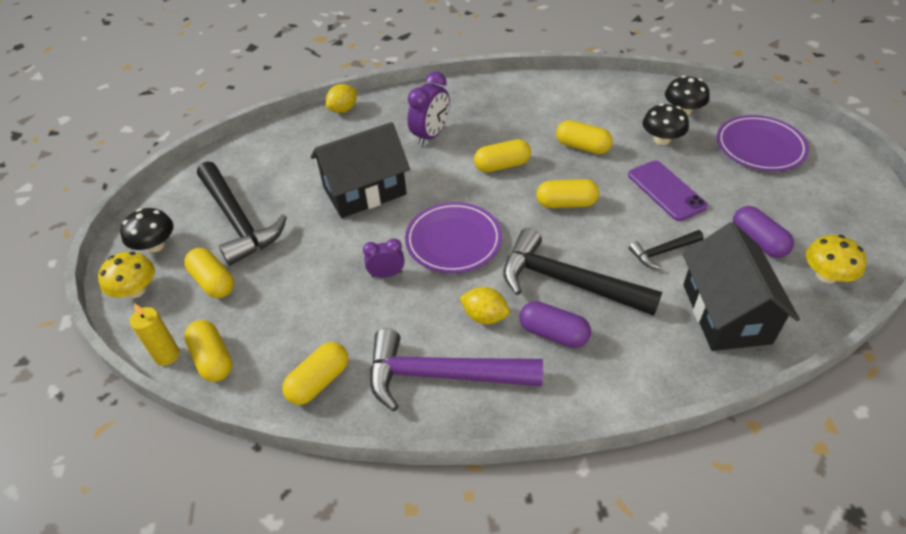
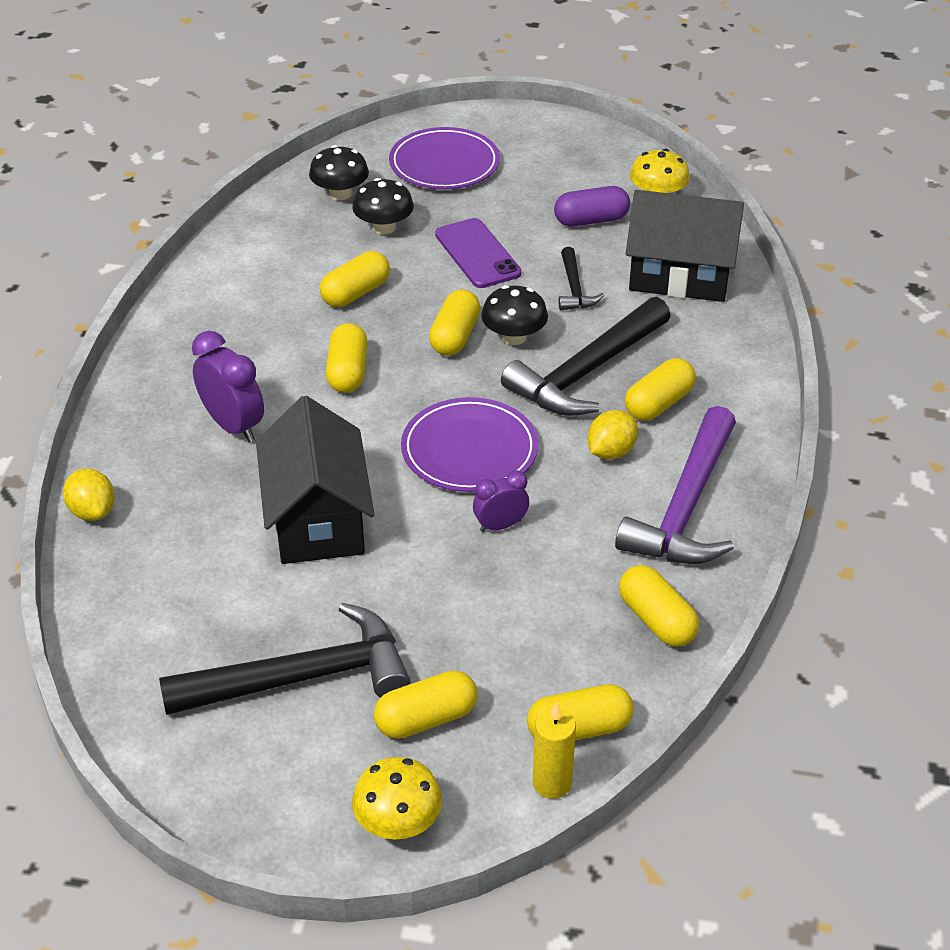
camera: 75 degrees left, 5 degrees down
black mushroom [120,208,173,253] -> black mushroom moved to [481,285,548,345]
purple clock [363,238,404,278] -> purple clock turned 60 degrees clockwise [473,470,529,532]
purple capsule [520,301,591,348] -> yellow capsule [625,358,696,421]
purple phone [628,160,708,221] -> purple phone turned 75 degrees clockwise [435,218,522,288]

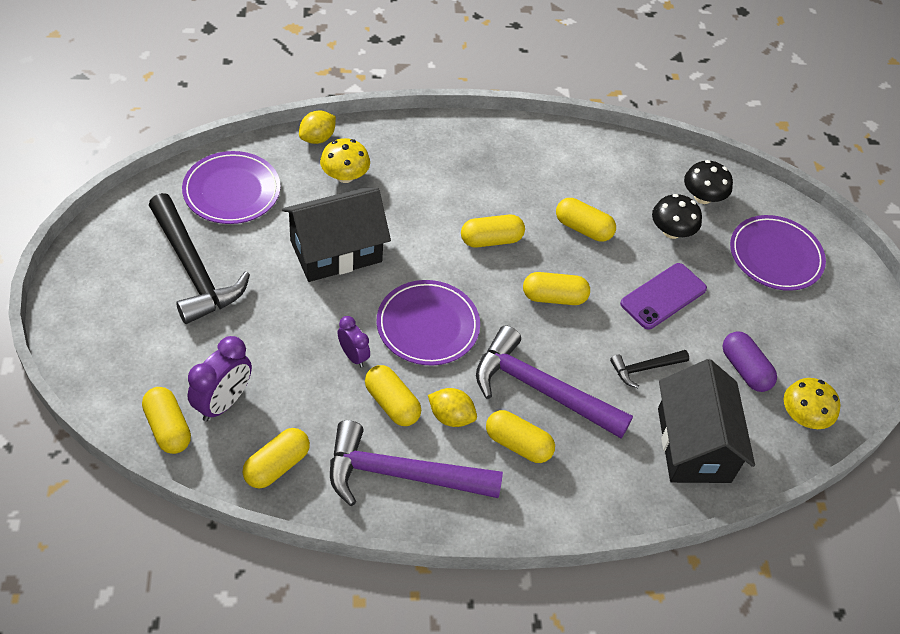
camera: 70 degrees right, 10 degrees up
purple clock [192,331,264,442] -> purple clock moved to [188,336,252,421]
yellow mushroom [352,757,442,840] -> yellow mushroom moved to [320,138,370,183]
yellow capsule [374,670,478,739] -> yellow capsule moved to [365,365,421,426]
black mushroom [481,285,548,345] -> none
black hammer [501,297,671,416] -> purple hammer [476,326,633,438]
yellow candle [533,702,576,799] -> none
none -> purple plate [182,151,281,224]

